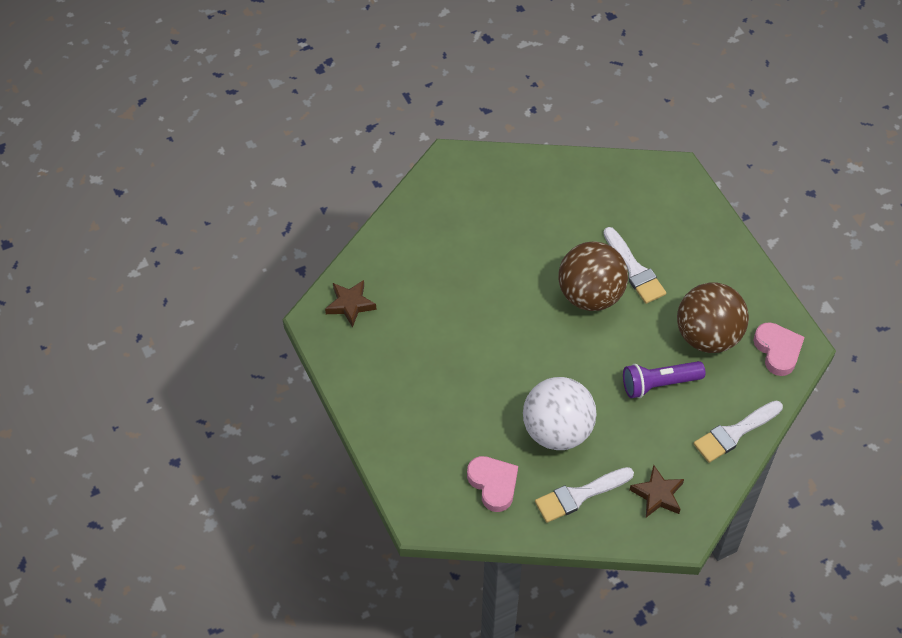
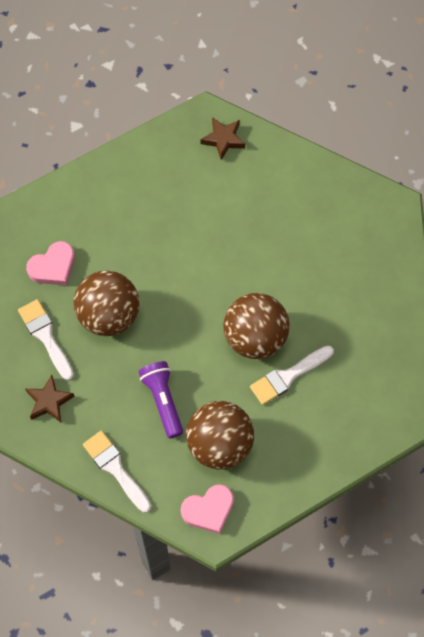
camera: 85 degrees right, 10 degrees up
white ball [523,377,597,450] -> brown ball [74,270,140,336]

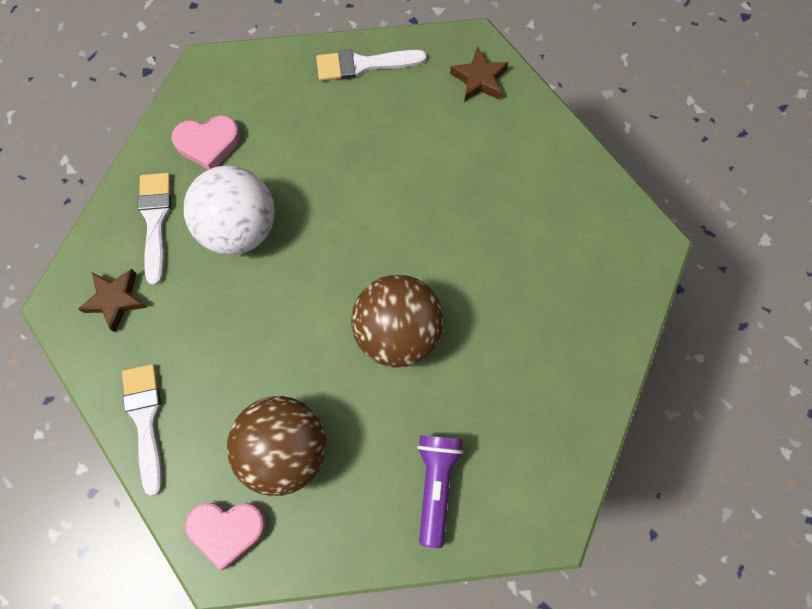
camera: 25 degrees right, 5 degrees up
brown ball [74,270,140,336] -> white ball [184,165,275,255]
purple flashlight [139,361,183,438] -> purple flashlight moved to [417,435,463,548]
white brush [250,346,334,405] -> white brush moved to [316,50,427,81]

